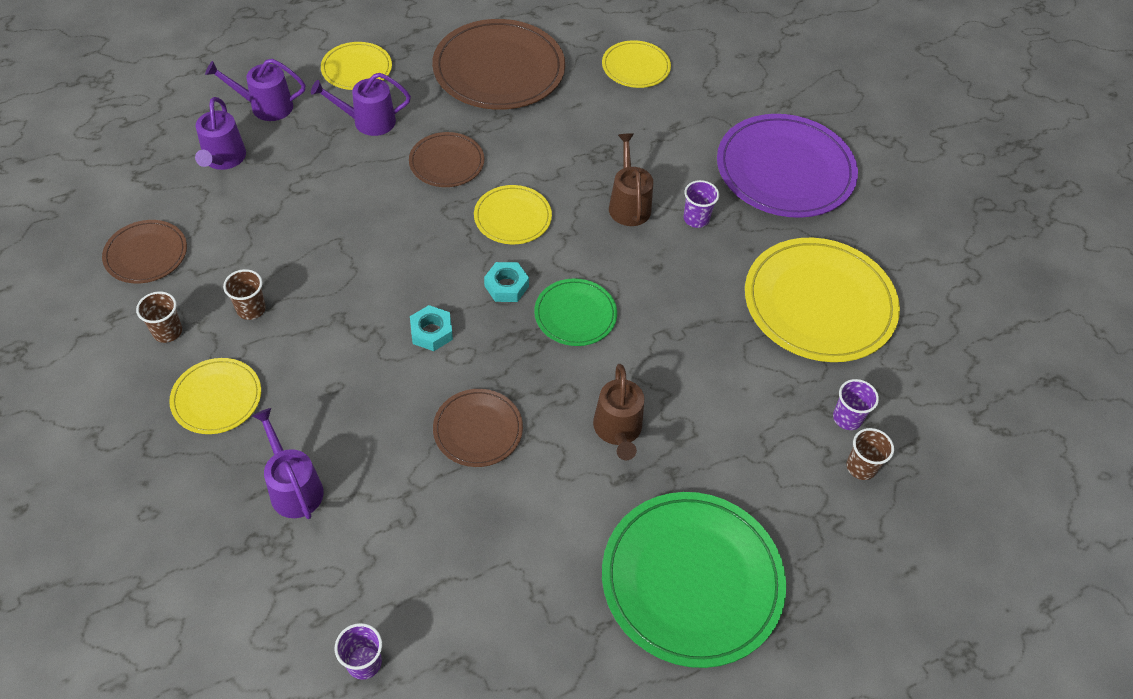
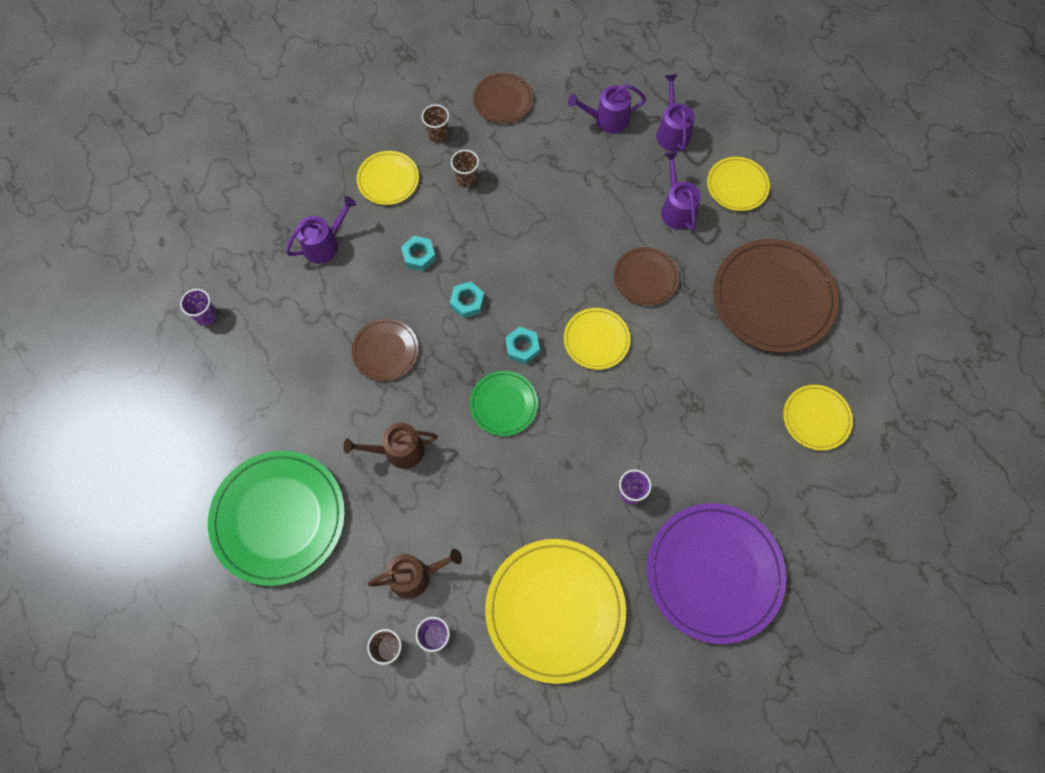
camera: 85 degrees right, 15 degrees up
brown watering can [609,133,653,226] -> brown watering can moved to [368,549,462,599]
none -> turquoise nut [401,236,436,271]

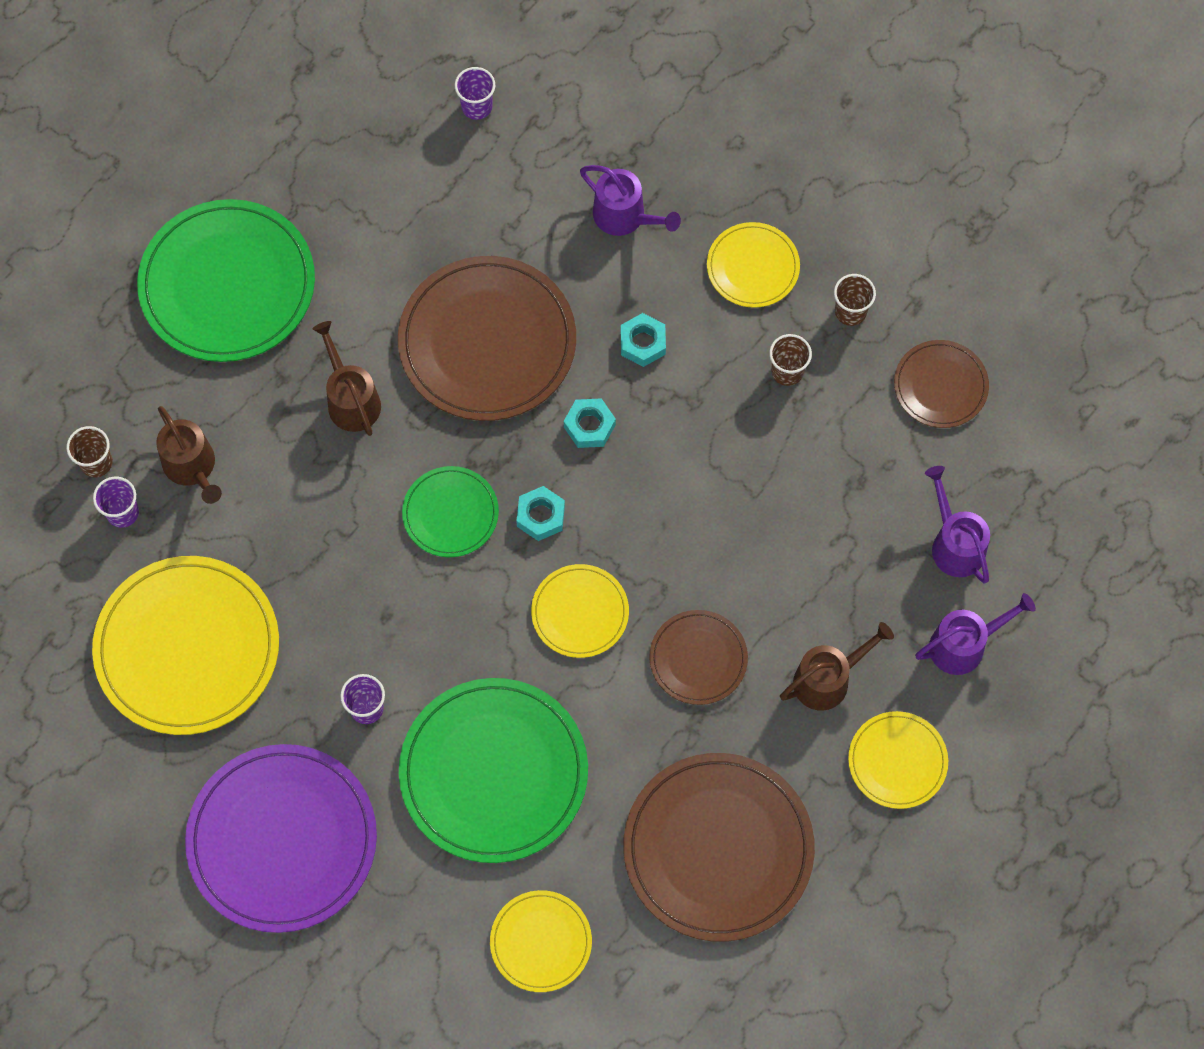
camera: 75 degrees right, 0 degrees up
brown plate [352,319,419,381] -> brown plate [398,256,576,421], size x1.89
purple watering can [661,151,701,231] -> brown watering can [780,622,894,711]
none -> green plate [399,678,588,863]

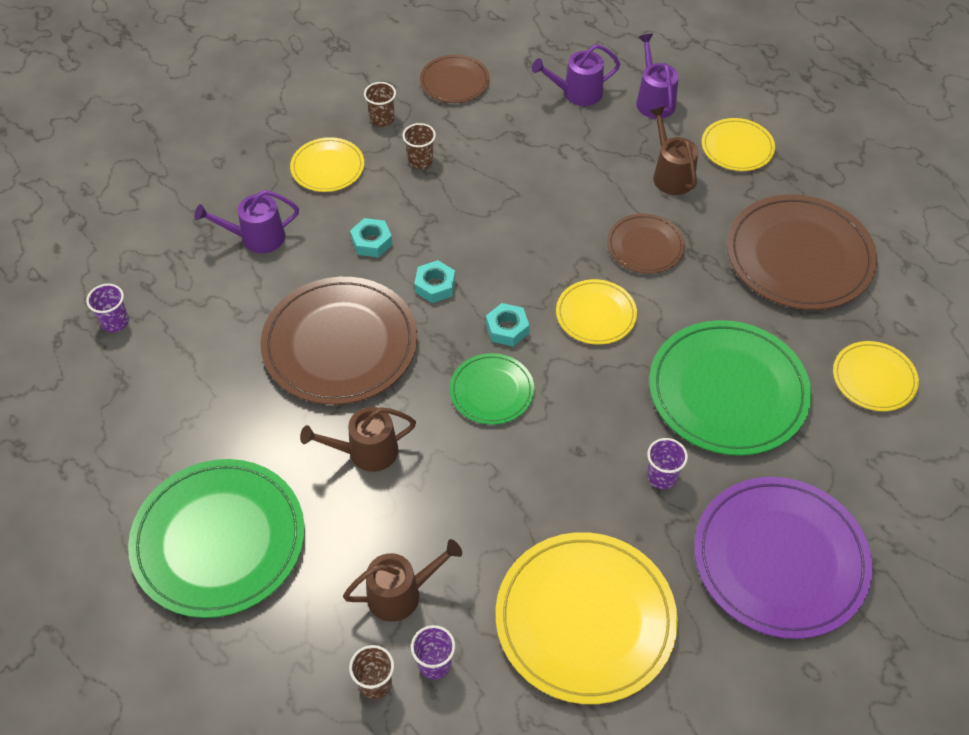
camera: 80 degrees left, 15 degrees down
purple watering can [580,165,681,236] -> purple watering can turned 150 degrees counterclockwise [194,190,299,253]

